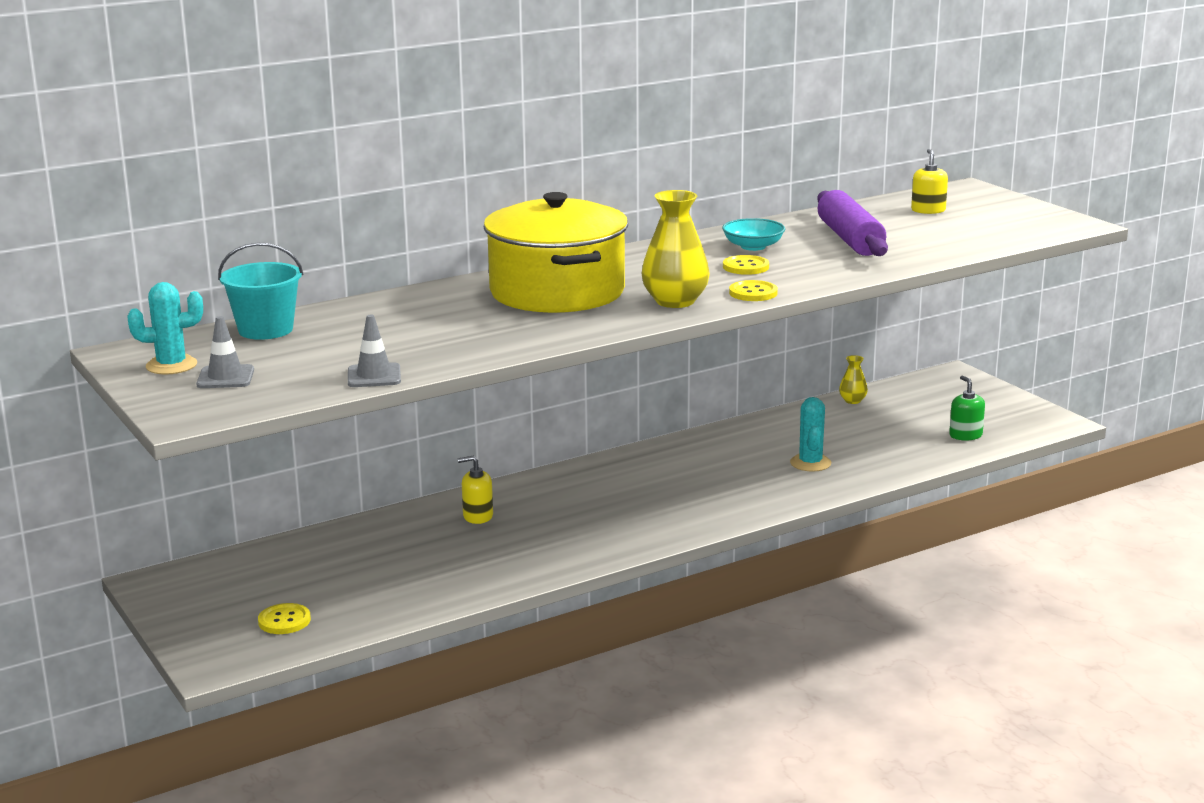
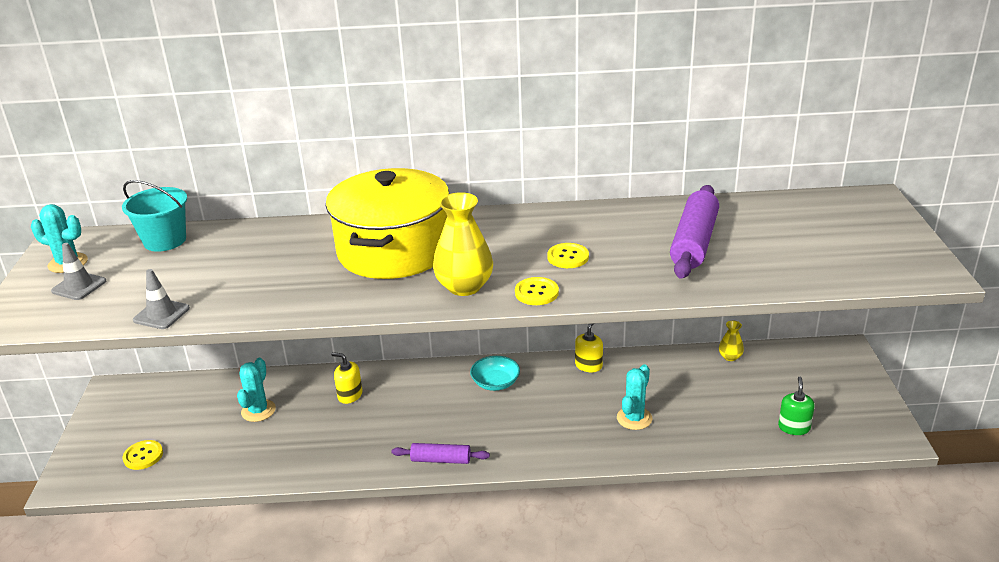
camera: 30 degrees right, 10 degrees up
turquoise bowl [722,218,785,251] -> turquoise bowl moved to [470,356,520,391]
yellow soap dispenser [911,149,948,214] -> yellow soap dispenser moved to [575,324,603,372]
none -> turquoise cactus [237,358,276,422]
none -> purple rolling pin [392,443,490,464]

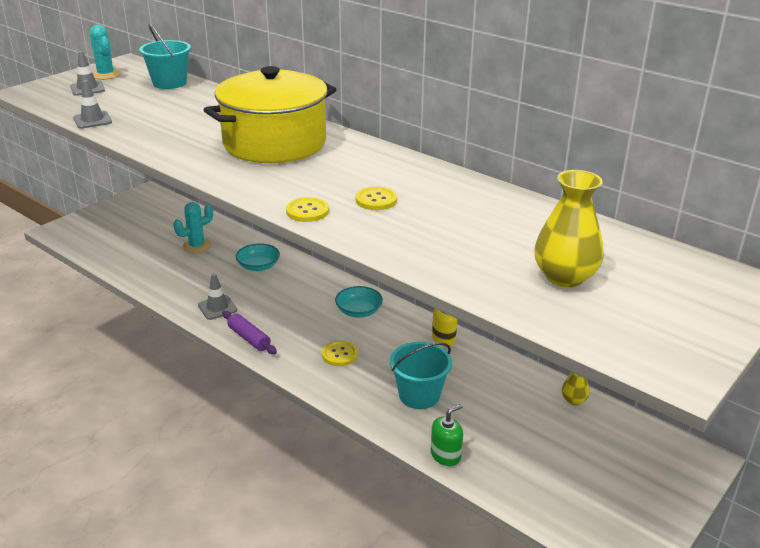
camera: 40 degrees right, 0 degrees up
yellow button [123,440,163,470] -> yellow button moved to [322,340,358,366]
yellow soap dispenser [331,352,363,404] -> turquoise bowl [236,243,280,271]
yellow vase [433,192,493,296] -> yellow vase moved to [534,170,604,287]
turquoise cactus [617,364,652,430] -> turquoise bucket [390,342,452,409]
purple rolling pin [670,185,719,279] -> none
green soap dispenser [778,377,815,435] -> green soap dispenser moved to [431,404,463,466]
none -> grey traffic cone [198,273,237,320]

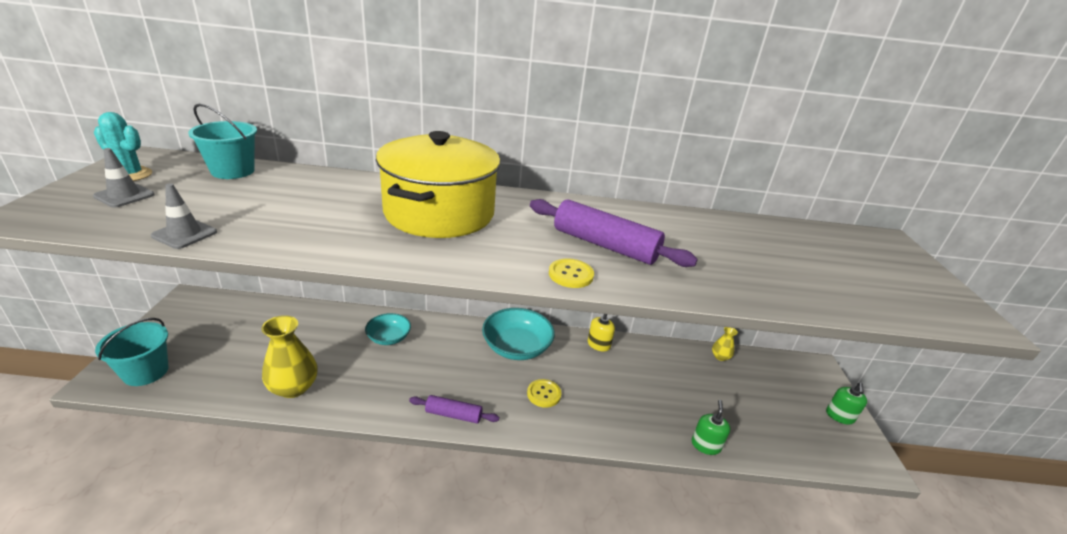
camera: 40 degrees left, 0 degrees up
turquoise cactus [173,202,213,253] -> none
grey traffic cone [198,273,237,320] -> none
turquoise bowl [335,286,383,318] -> turquoise bowl [482,308,555,360], size x1.64
yellow button [356,187,397,210] -> purple rolling pin [530,199,698,267]
turquoise bucket [390,342,452,409] -> turquoise bucket moved to [95,318,169,386]
yellow vase [534,170,604,287] -> yellow vase moved to [261,315,318,398]
none -> green soap dispenser [826,383,867,424]

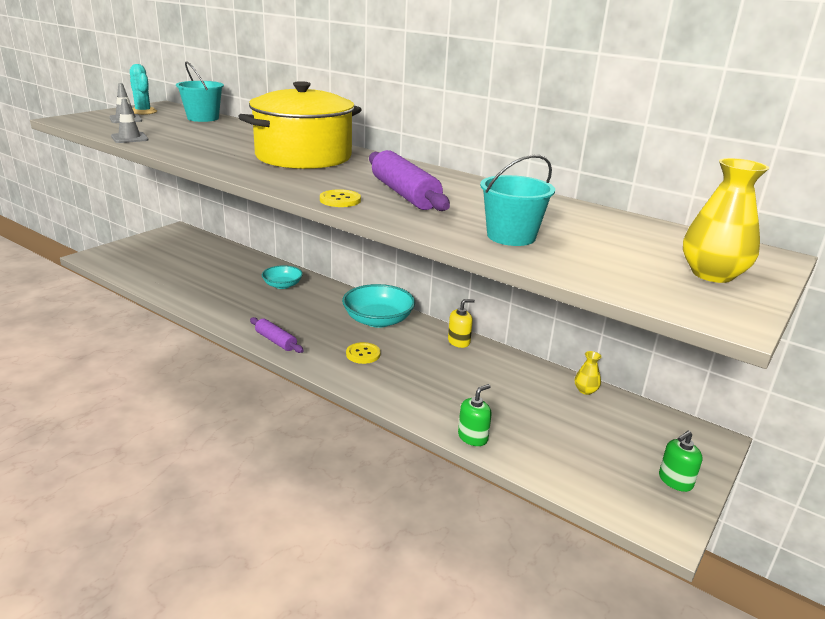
camera: 35 degrees right, 5 degrees down
turquoise bucket [95,318,169,386] -> turquoise bucket moved to [480,155,555,246]
yellow vase [261,315,318,398] -> yellow vase moved to [683,158,769,283]

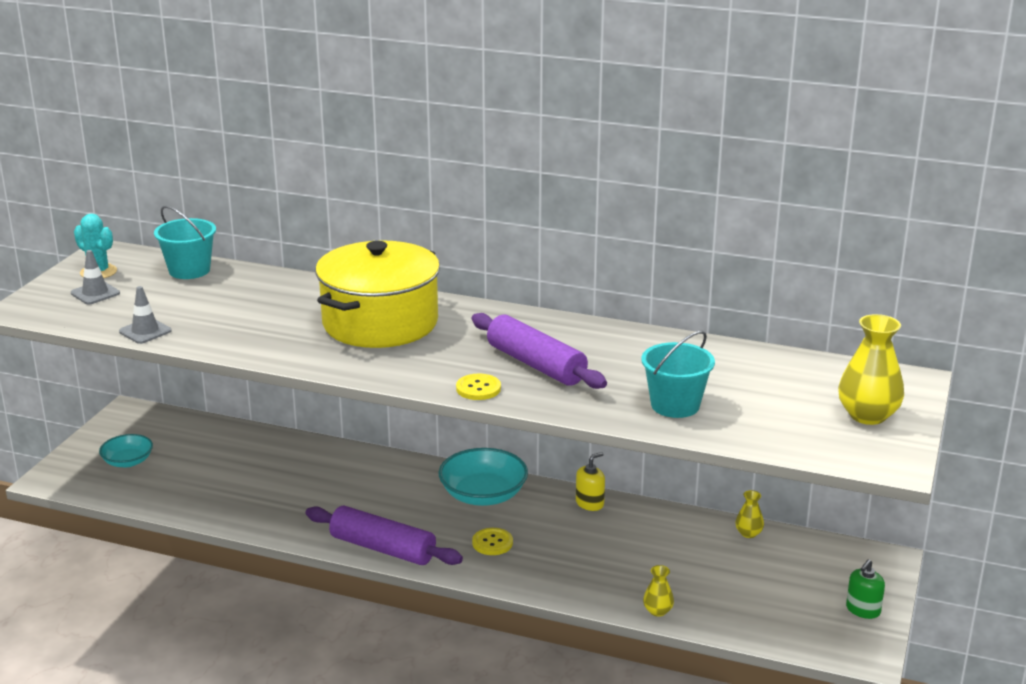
camera: 15 degrees left, 0 degrees up
purple rolling pin [250,317,304,353] -> purple rolling pin [305,506,463,565], size x1.74
turquoise bowl [262,265,303,289] -> turquoise bowl moved to [99,434,153,467]
green soap dispenser [458,384,492,446] -> yellow vase [643,565,674,617]

